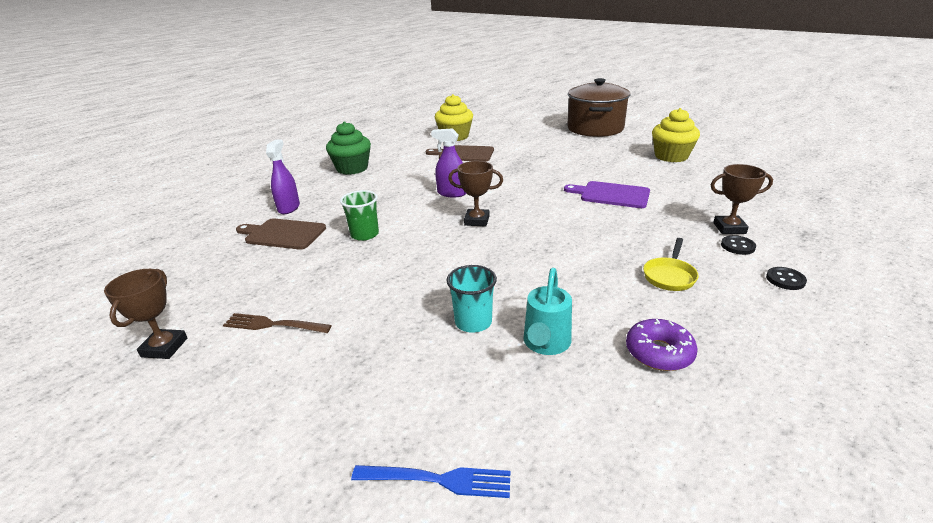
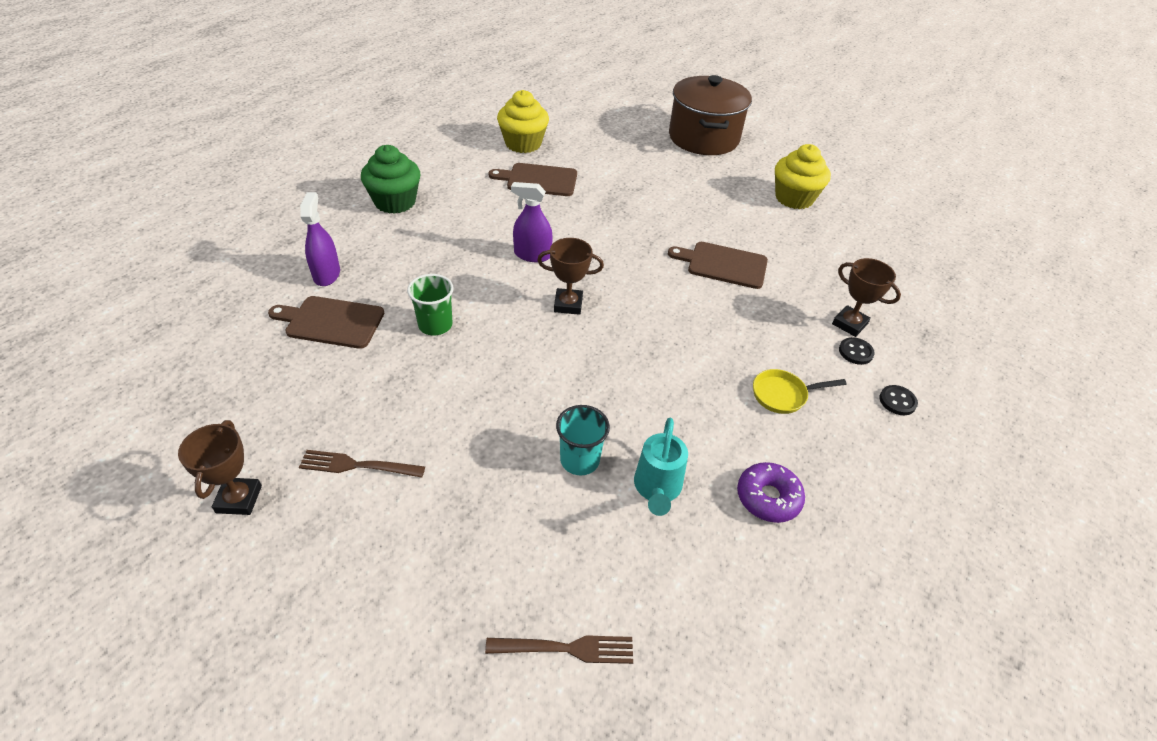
camera: 10 degrees left, 15 degrees up
blue fork [351,465,510,498] -> brown fork [485,635,633,664]
purple cutting board [564,181,650,208] -> brown cutting board [668,242,768,289]
yellow pan [643,238,698,291] -> yellow pan turned 60 degrees clockwise [753,369,847,414]
brown trophy [711,164,773,234] -> brown trophy turned 45 degrees clockwise [832,258,901,337]

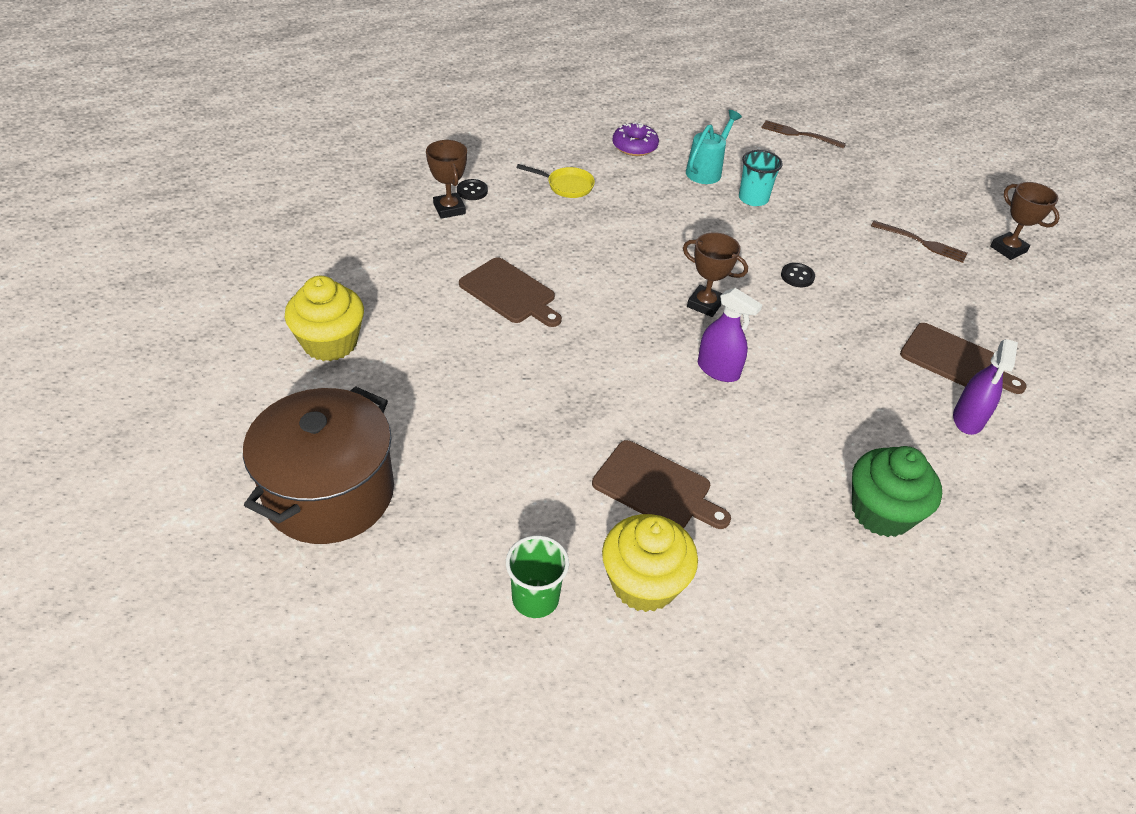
camera: 155 degrees left, 0 degrees up
brown trophy [178,420,262,515] -> brown trophy turned 60 degrees counterclockwise [990,182,1060,260]
green cup [407,274,454,335] -> green cup moved to [506,536,569,618]
black button [879,385,918,415] -> black button moved to [781,263,815,287]

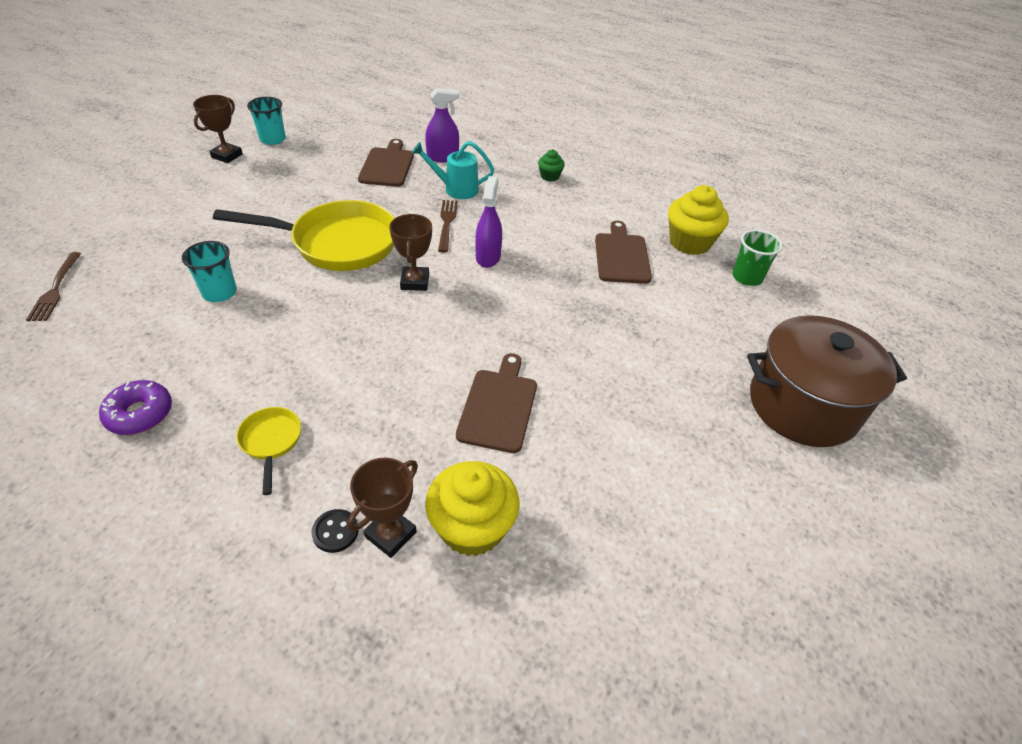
camera: 120 degrees left, 0 degrees up
yellow cupcake [285,276,364,361] -> yellow cupcake moved to [425,461,520,556]
turquoise watering can [686,110,742,184] -> turquoise watering can moved to [412,141,494,199]
black button [781,263,815,287] -> yellow pan [213,200,395,271]
green cupcake [852,446,942,537] -> green cupcake [538,150,565,182], size x0.50
brown fork [871,221,968,263] -> brown fork moved to [438,200,458,253]
none -> turquoise cup [247,97,286,145]

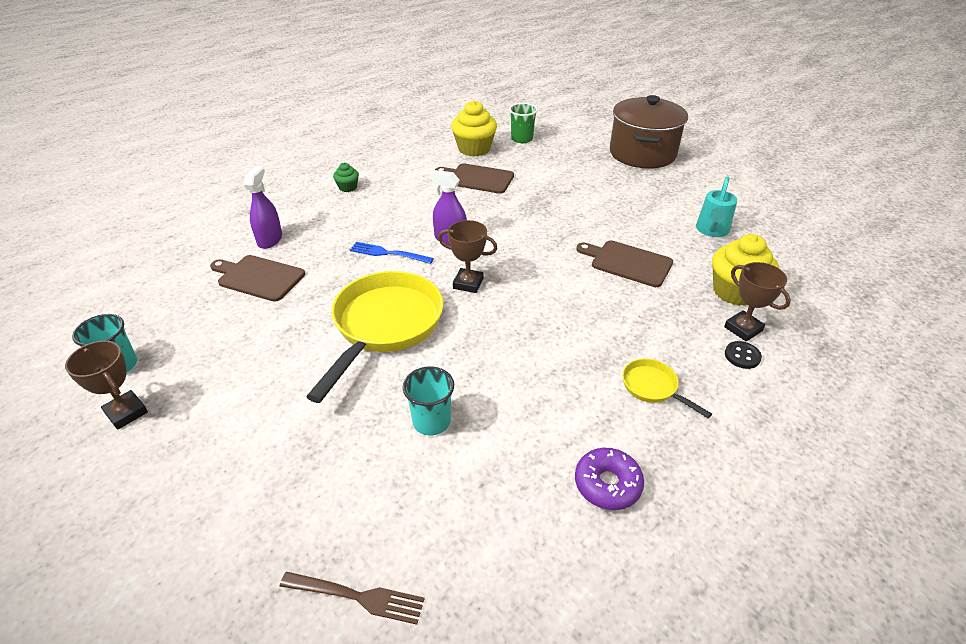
camera: 70 degrees left, 5 degrees down
yellow pan [236,407,301,495] -> yellow pan turned 45 degrees clockwise [622,358,712,418]
turquoise watering can [412,141,494,199] -> turquoise watering can moved to [696,176,737,237]
brown fork [438,200,458,253] -> blue fork [350,242,434,264]

